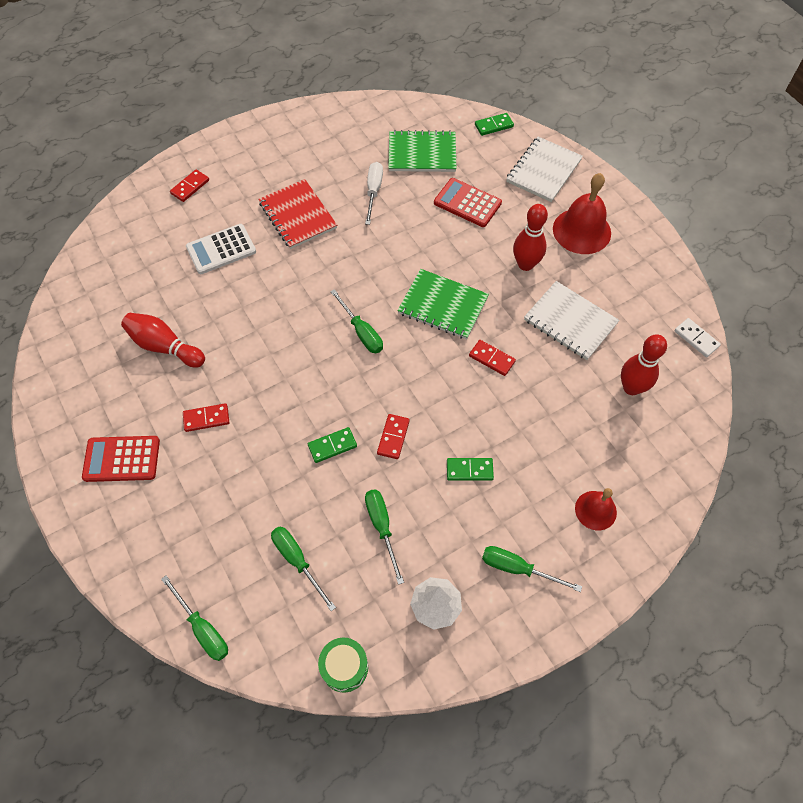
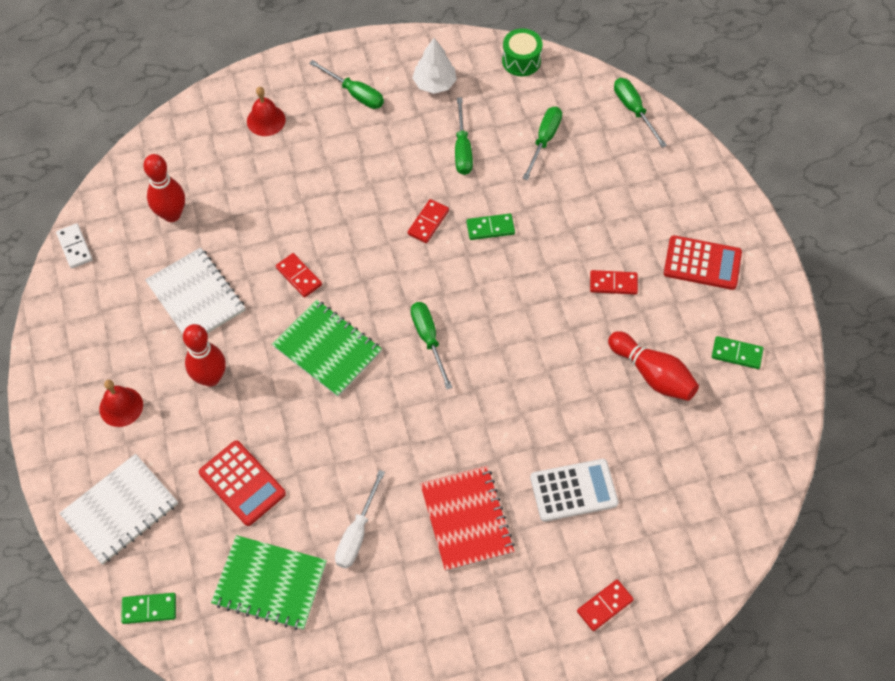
camera: 165 degrees left, 0 degrees up
green screwdriver [271,527,336,611] -> green screwdriver turned 135 degrees counterclockwise [522,107,562,180]
green domino [447,458,494,481] -> green domino moved to [712,336,764,369]
red bell [553,173,611,254] -> red bell [99,380,143,427], size x0.59

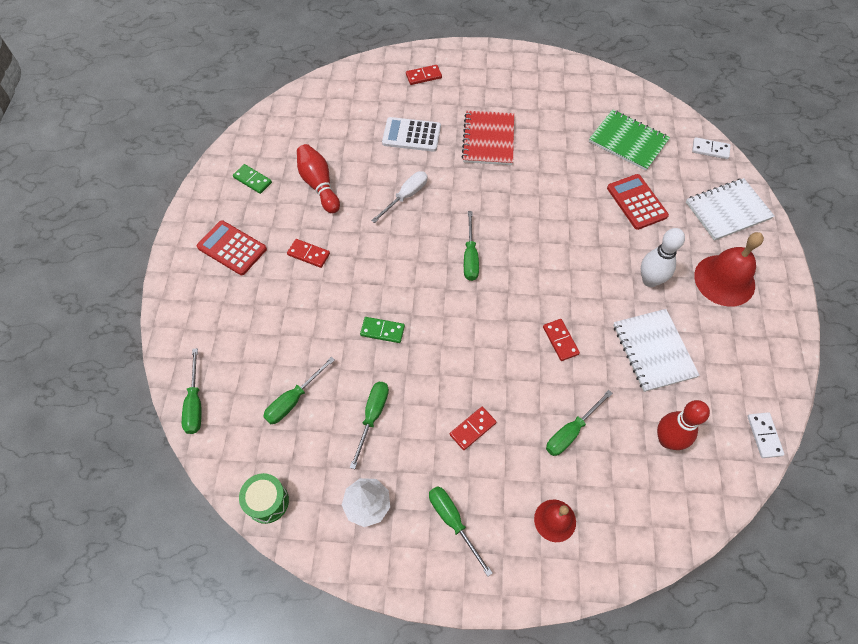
camera: 160 degrees left, 0 degrees up
red bell [99,380,143,427] -> red bell [694,232,764,307], size x1.70
green domino [121,593,176,624] -> white domino [692,137,730,159]
red bowling pin [183,324,226,387] -> white bowling pin [641,228,685,287]
green notebook [272,299,382,397] -> none
white screwdriver [335,470,385,569] -> white screwdriver moved to [371,171,428,223]
red domino [408,199,449,243] -> red domino moved to [450,407,496,450]
none -> green screwdriver [546,390,613,456]

